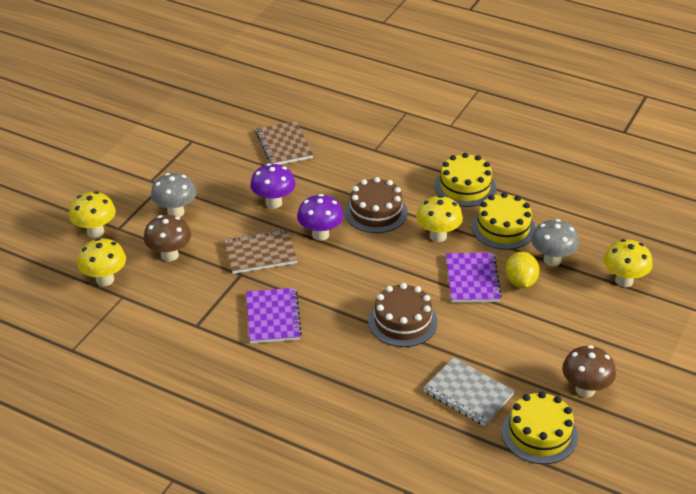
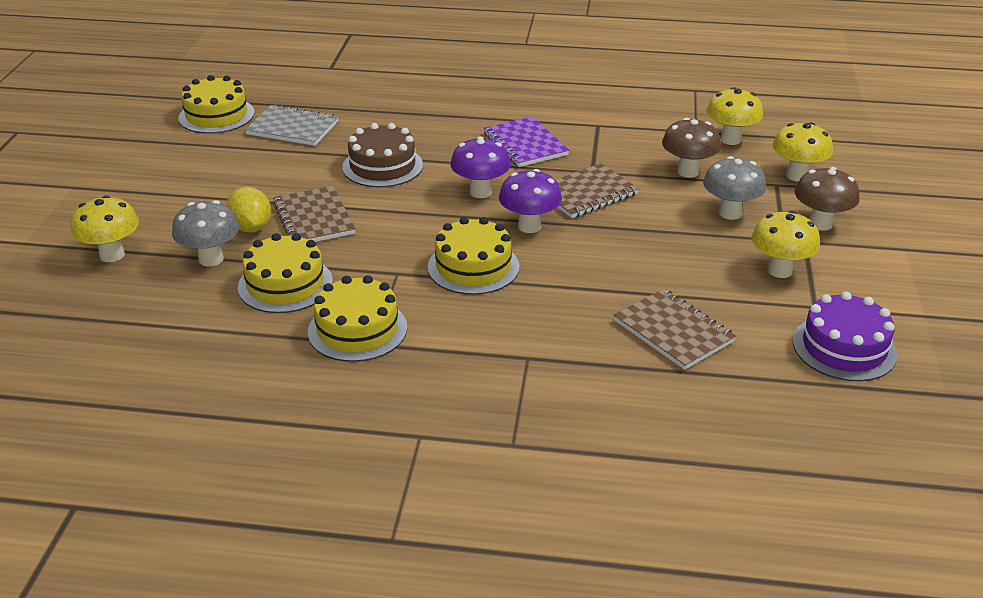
camera: 160 degrees right, 5 degrees down
purple mushroom [250,163,296,209] -> purple mushroom moved to [450,136,511,198]
brown cake [345,177,408,233] -> yellow cake [428,217,520,295]
yellow mushroom [416,195,463,242] -> yellow mushroom moved to [752,211,820,278]
purple notebook [446,253,502,302] -> brown notebook [273,186,356,242]
brown mushroom [562,345,616,398] -> brown mushroom moved to [795,167,860,231]
none -> purple cake [793,292,897,381]

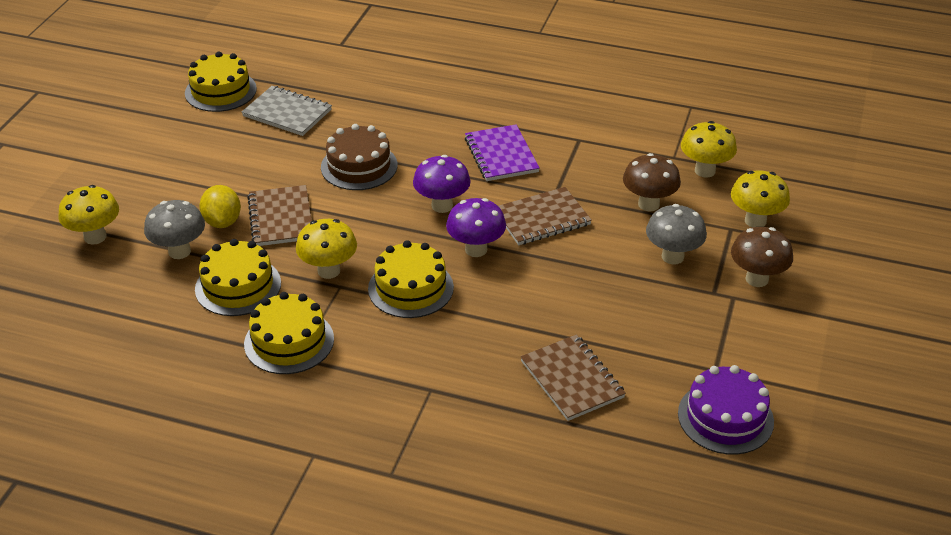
camera: 10 degrees right, 5 degrees up
yellow mushroom [752,211,820,278] -> yellow mushroom moved to [296,219,357,279]

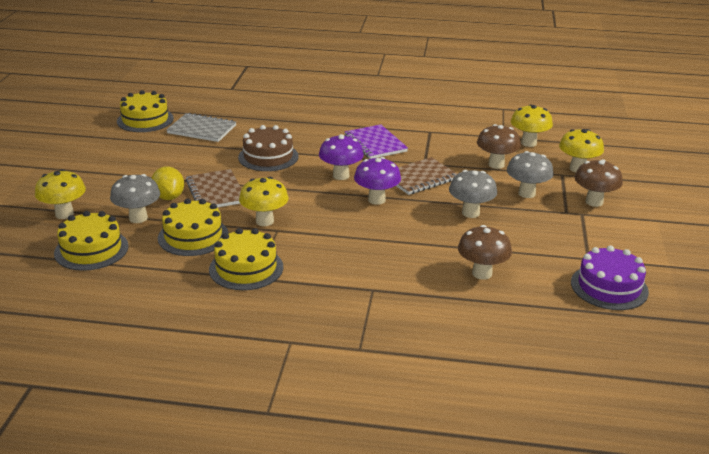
camera: 10 degrees left, 10 degrees down
yellow cake [368,240,454,318] -> yellow cake moved to [54,211,129,271]
brown notebook [520,334,626,421] -> brown mushroom [458,225,512,280]
none -> grey mushroom [449,170,497,218]

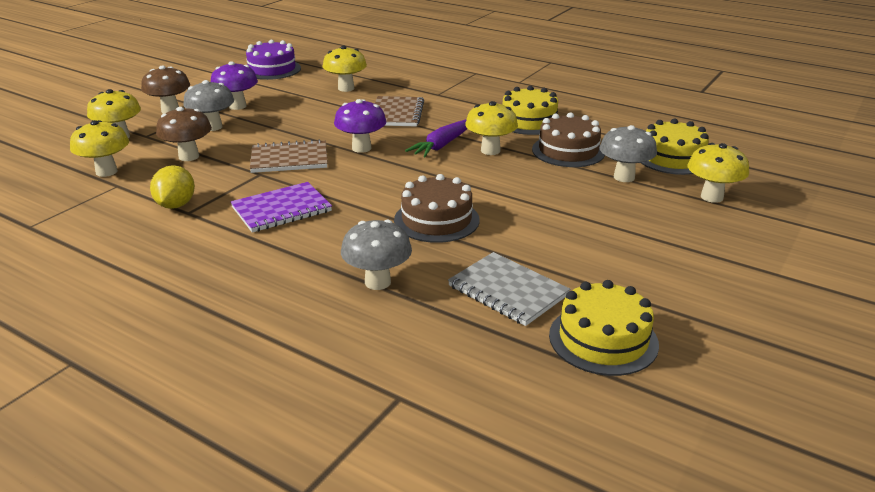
camera: 155 degrees left, 0 degrees up
yellow lemon [151,166,184,200] -> yellow lemon moved to [150,165,195,209]
yellow cake [158,199,229,256] -> brown cake [532,112,605,167]
brown notebook [186,169,241,208] -> brown notebook moved to [375,96,424,127]
purple mushroom [319,134,364,180] -> purple mushroom moved to [211,61,258,110]
purple notebook [344,124,408,159] -> purple notebook turned 60 degrees clockwise [230,182,332,233]
grey mushroom [449,170,497,218] -> grey mushroom moved to [341,219,412,290]
brown mushroom [458,225,512,280] -> yellow mushroom [322,46,367,92]
none -> purple carrot [405,119,468,157]

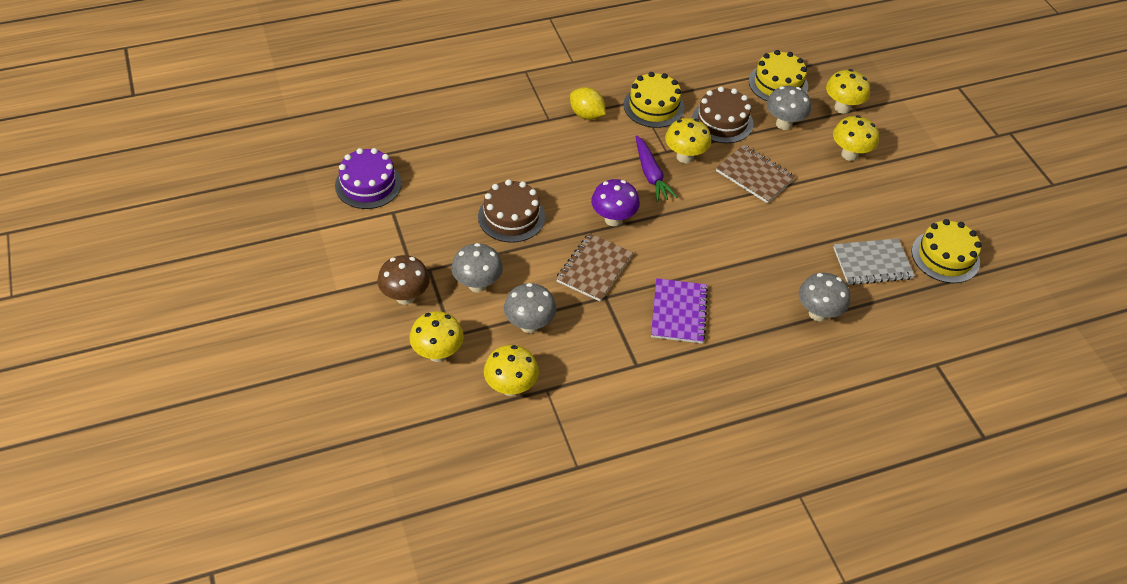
camera: 55 degrees left, 20 degrees up
yellow lemon [150,165,195,209] -> yellow lemon moved to [570,87,606,120]
brown mushroom [156,107,212,161] -> grey mushroom [504,283,556,333]
purple mushroom [211,61,258,110] -> none
yellow mushroom [322,46,367,92] -> yellow mushroom moved to [833,115,879,161]
brown notebook [375,96,424,127] -> brown notebook moved to [716,144,795,204]
brown cake [394,174,480,243] -> brown cake moved to [478,179,545,243]

